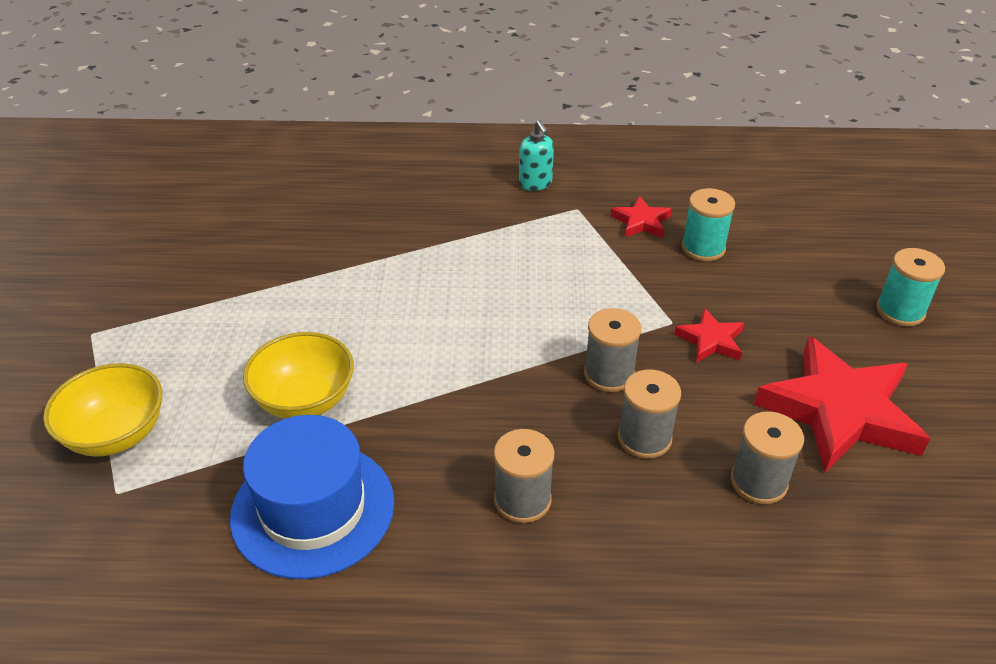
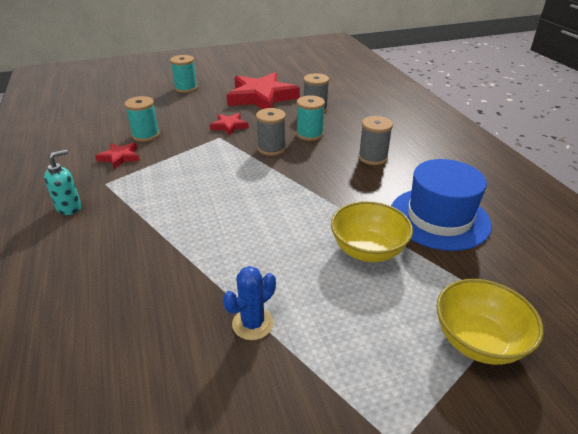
camera: 110 degrees left, 5 degrees down
grey spool [618,369,681,459] -> turquoise spool [296,95,325,141]
none -> blue cactus [223,266,276,340]

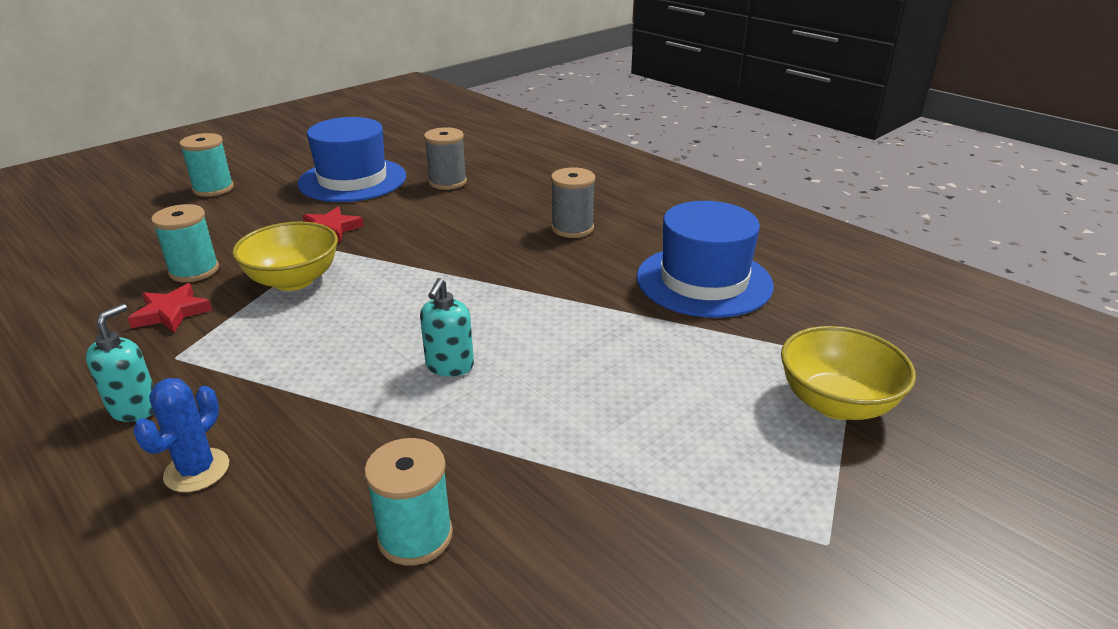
camera: 25 degrees left, 5 degrees down
blue cactus [223,266,276,340] -> blue cactus moved to [133,378,229,492]
red star [227,72,300,109] -> blue hat [298,117,406,202]
grey spool [256,108,286,156] -> none
turquoise spool [296,95,325,141] -> turquoise spool moved to [364,438,453,566]
yellow bowl [331,201,413,262] -> yellow bowl moved to [232,222,338,291]
none -> turquoise soap dispenser [420,278,474,377]

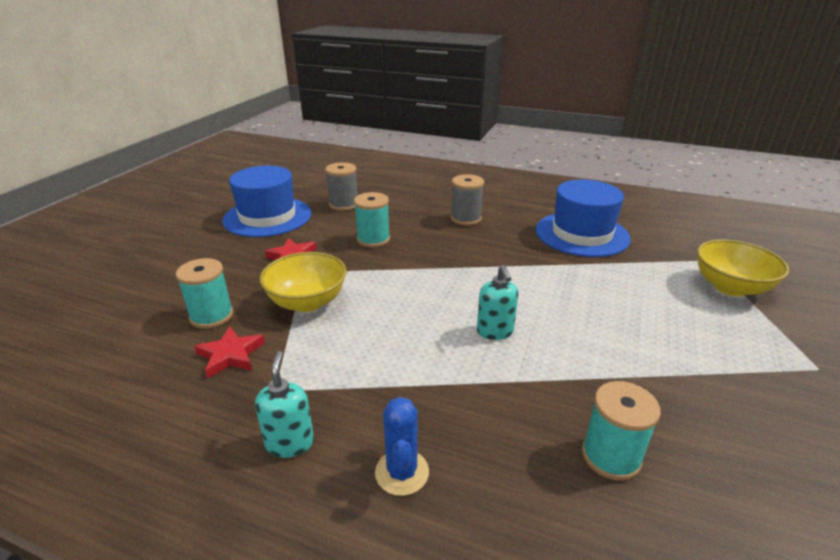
camera: 25 degrees left, 0 degrees up
turquoise spool [179,133,234,197] -> turquoise spool moved to [354,192,390,247]

